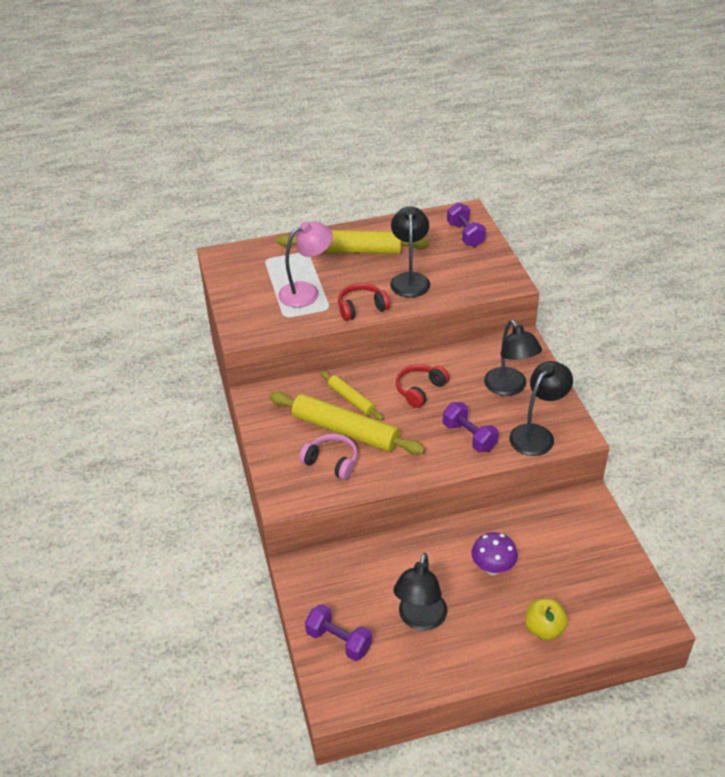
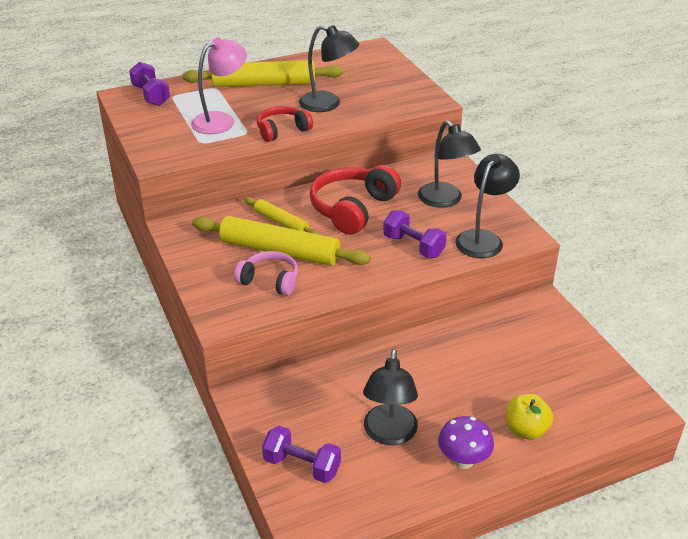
camera: 10 degrees left, 5 degrees down
black lamp [390,206,430,297] -> black lamp turned 120 degrees clockwise [299,25,359,112]
red headphones [396,364,450,408] -> red headphones [310,165,401,235], size x1.63
purple dumbbell [447,202,486,247] -> purple dumbbell moved to [129,62,170,106]
purple mushroom [471,532,518,575] -> purple mushroom moved to [438,416,494,469]

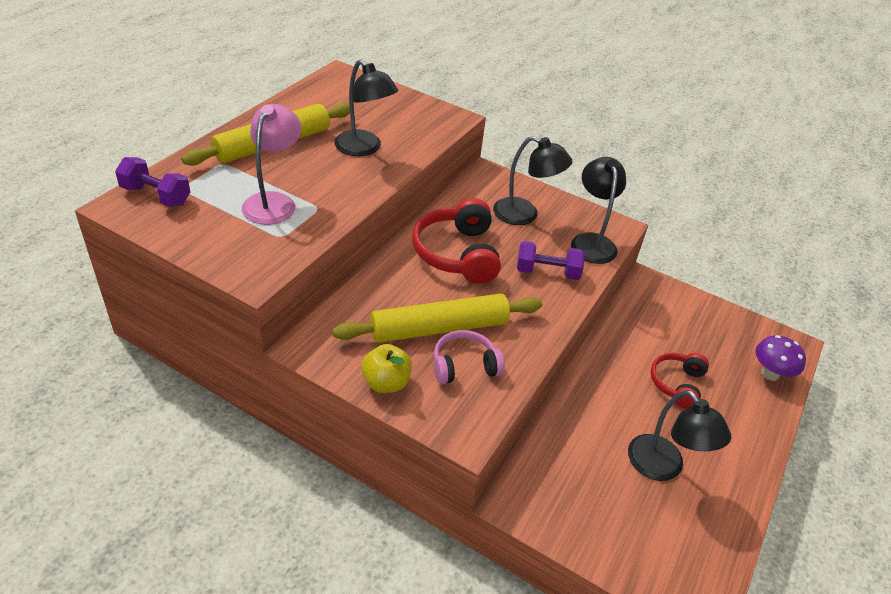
camera: 40 degrees left, 5 degrees up
yellow rolling pin [244,197,320,235] -> none
red headphones [257,106,313,142] -> red headphones moved to [650,353,709,409]
purple dumbbell [262,426,341,483] -> none
black lamp [299,25,359,112] -> black lamp turned 60 degrees clockwise [334,59,398,156]
purple mushroom [438,416,494,469] -> purple mushroom moved to [755,335,806,381]
yellow apple [506,394,553,440] -> yellow apple moved to [361,344,412,393]

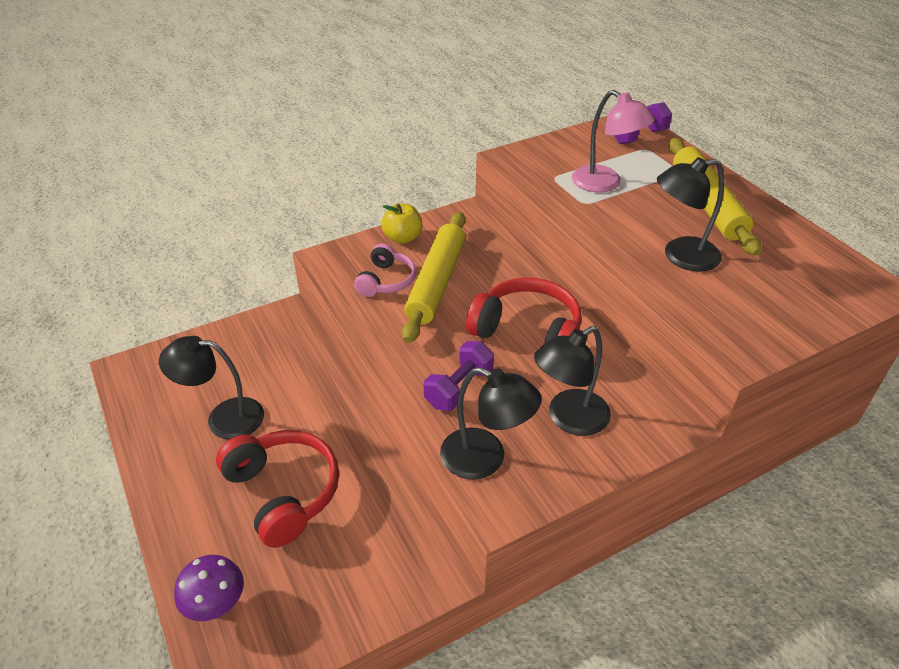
camera: 125 degrees right, 0 degrees up
red headphones [650,353,709,409] -> red headphones [216,430,339,548], size x1.63

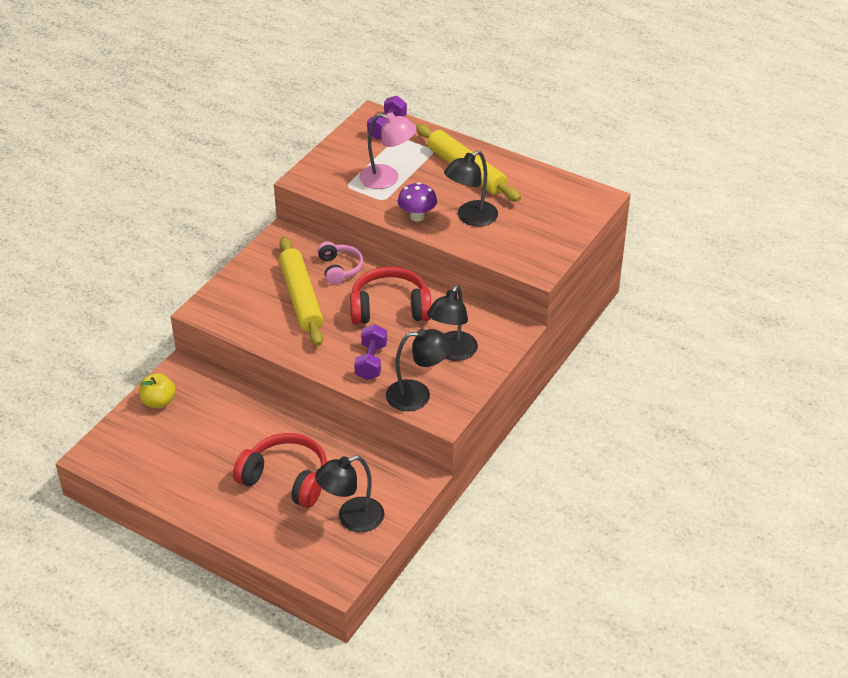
camera: 30 degrees left, 0 degrees up
black lamp [159,336,264,440] -> black lamp moved to [315,455,384,532]
purple mushroom [174,555,244,621] -> purple mushroom moved to [398,183,437,221]
pink headphones [354,243,416,297] -> pink headphones moved to [317,241,363,285]
yellow apple [381,203,423,244] -> yellow apple moved to [139,373,176,408]

